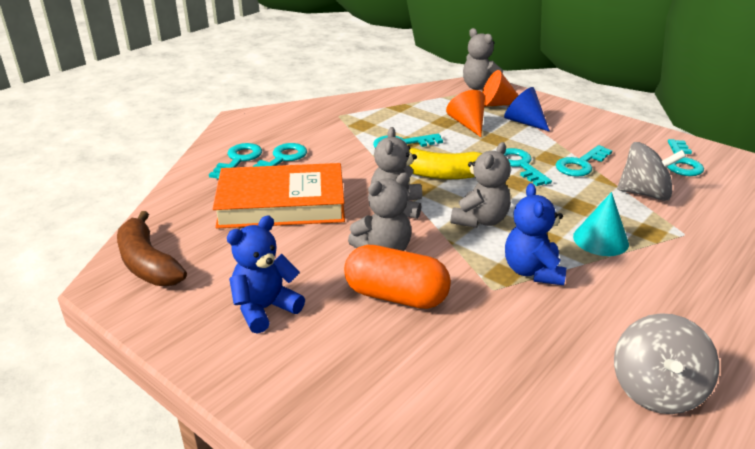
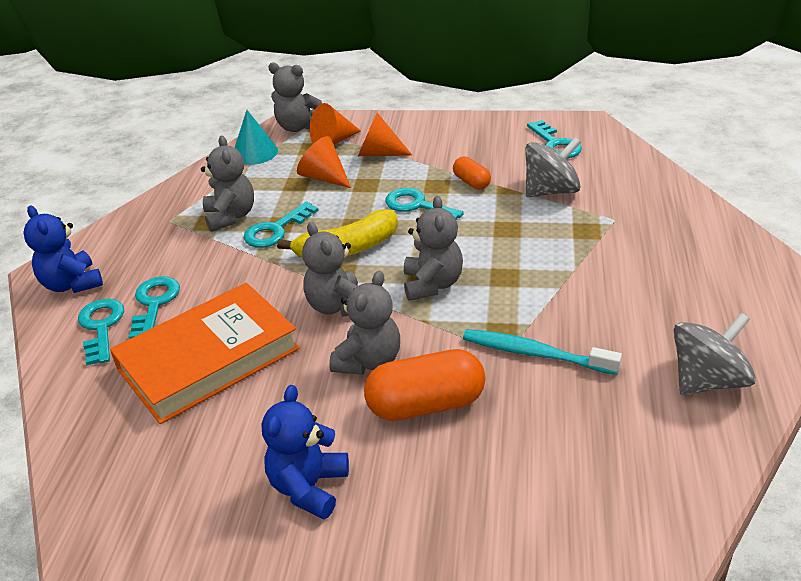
camera: 30 degrees left, 5 degrees up
brown banana [117,211,187,286] -> none
blue cone [504,87,550,132] -> orange cone [358,113,412,156]
blue teddy bear [505,183,566,285] -> blue teddy bear moved to [23,205,103,293]
turquoise key [556,145,612,177] -> orange capsule [453,156,491,189]
turquoise cone [573,192,629,256] -> turquoise cone moved to [234,110,278,165]
grey spinning top [614,313,719,414] -> grey spinning top turned 105 degrees counterclockwise [674,313,756,395]
none -> grey teddy bear [201,136,254,232]
none -> turquoise toothbrush [463,329,622,375]

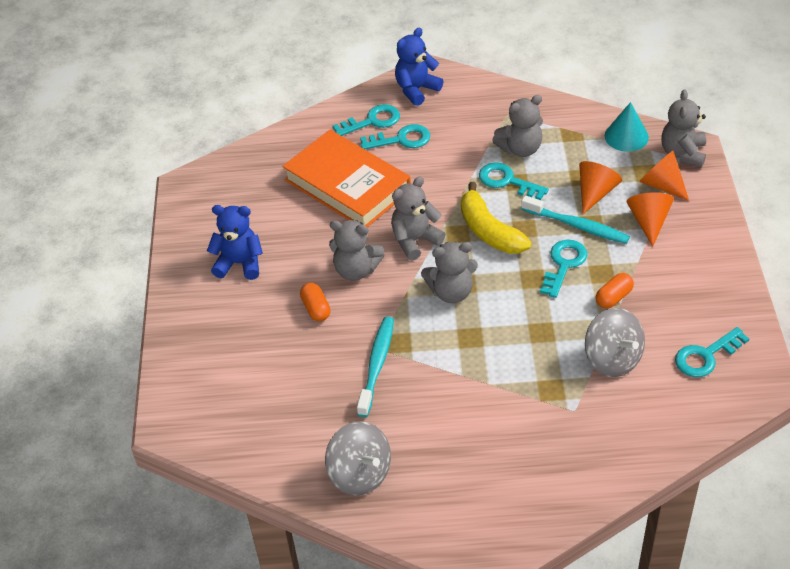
camera: 80 degrees right, 10 degrees up
orange capsule [364,349,485,421] -> orange capsule [300,283,331,321], size x0.54
none -> turquoise toothbrush [521,195,630,244]

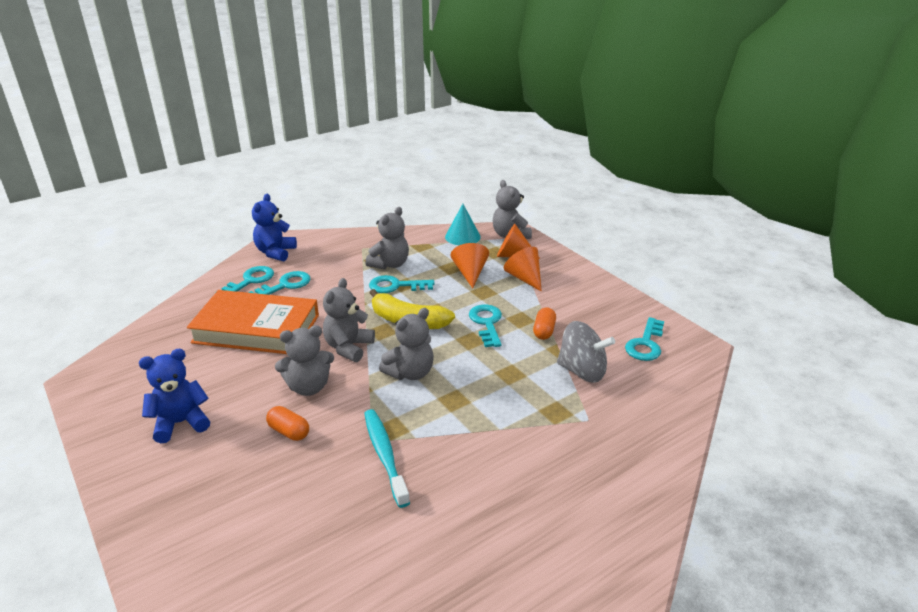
camera: 35 degrees left, 15 degrees down
grey spinning top [325,421,391,496] -> none
turquoise toothbrush [521,195,630,244] -> none

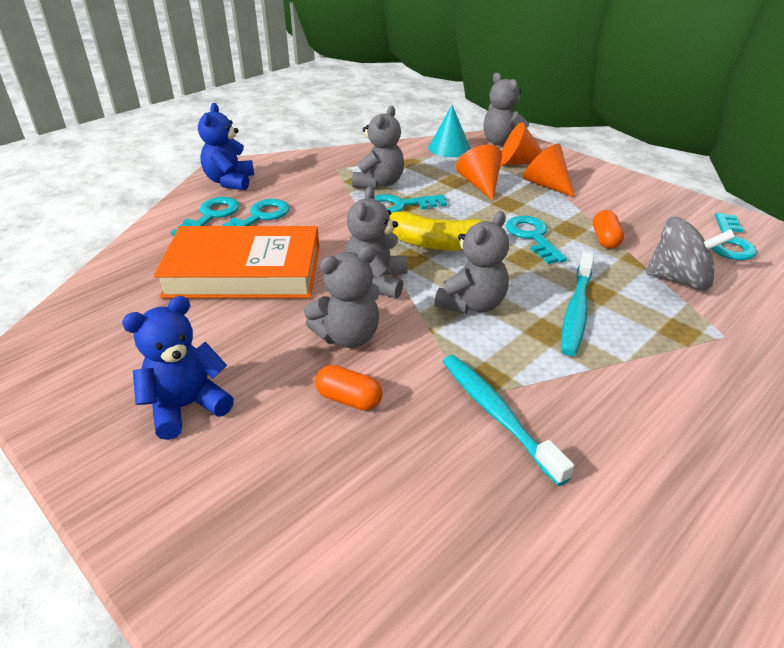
camera: 10 degrees left, 5 degrees up
none -> turquoise toothbrush [561,252,594,356]

